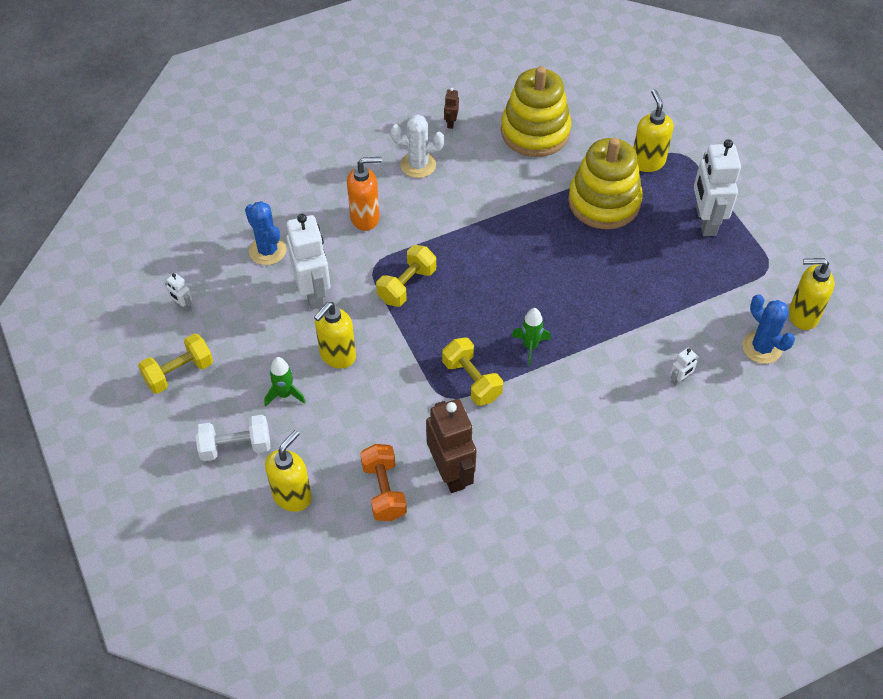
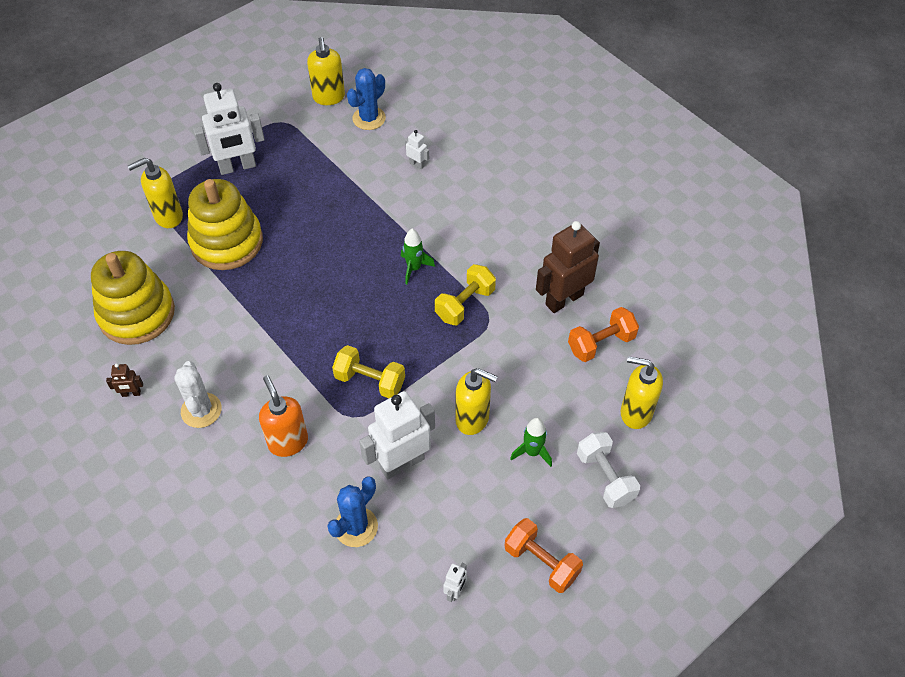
camera: 105 degrees left, 0 degrees up
yellow dumbbell [138,333,213,394] -> orange dumbbell [504,518,583,593]

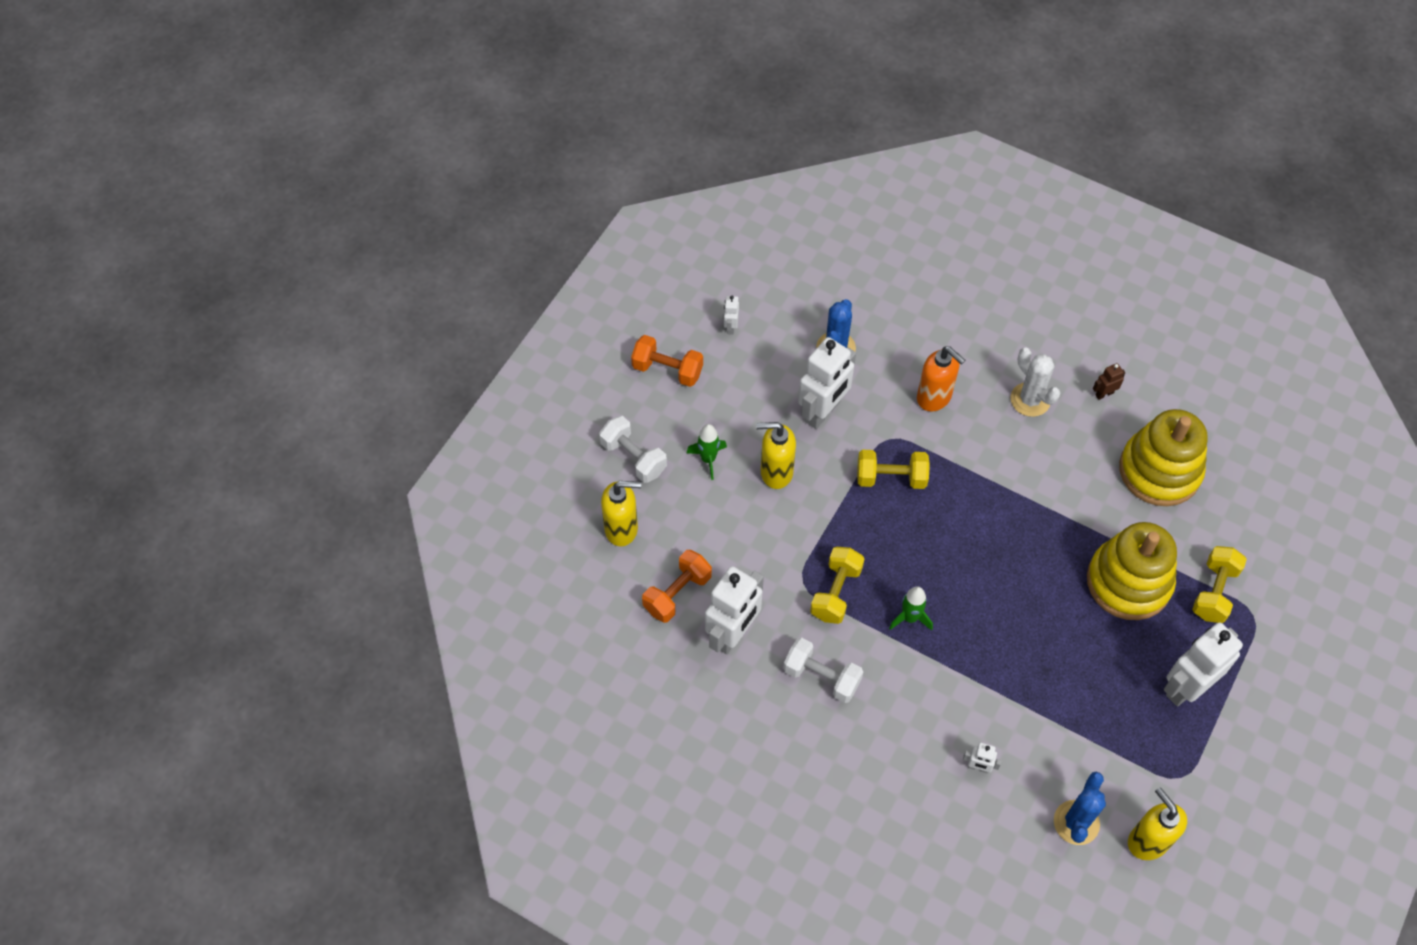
camera: 160 degrees right, 5 degrees up
yellow soap dispenser [128,158,183,228] -> yellow dumbbell [1192,546,1247,623]
brown robot [536,221,600,313] -> white robot [705,566,764,654]
none -> white dumbbell [783,637,863,703]

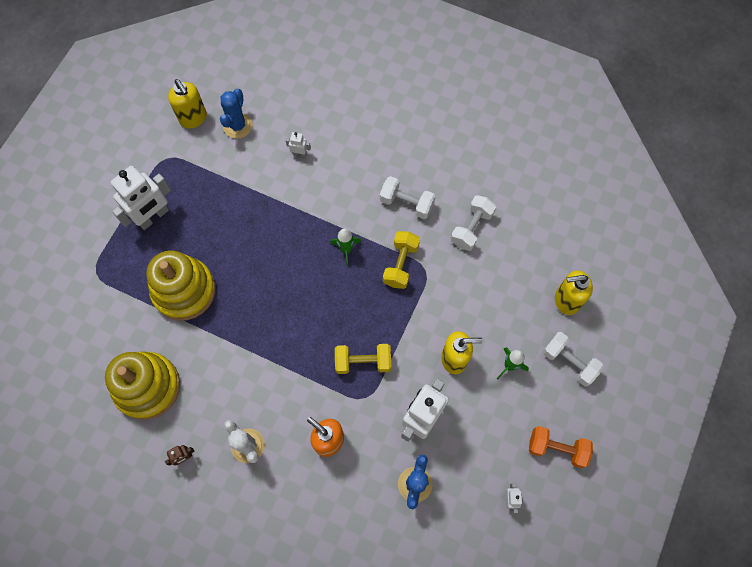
camera: 175 degrees right, 10 degrees up
orange dumbbell [642,550,712,623] -> none
white robot [705,566,764,654] -> white dumbbell [451,195,496,251]
yellow dumbbell [1192,546,1247,623] -> none

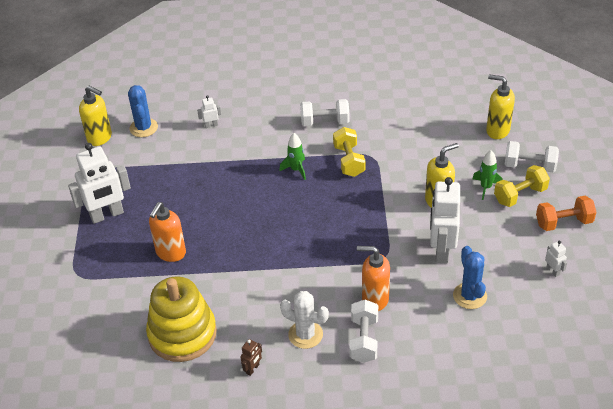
camera: 25 degrees left, 25 degrees down
white robot [111,166,171,230] -> white robot turned 45 degrees clockwise [68,143,131,224]
yellow stacking toy [146,250,216,321] -> orange soap dispenser [149,202,186,262]
yellow dumbbell [335,344,391,374] -> yellow dumbbell moved to [494,165,550,207]
white dumbbell [451,195,496,251] -> white dumbbell moved to [349,299,378,363]
yellow soap dispenser [555,270,593,315] -> yellow soap dispenser turned 60 degrees clockwise [486,74,515,139]

